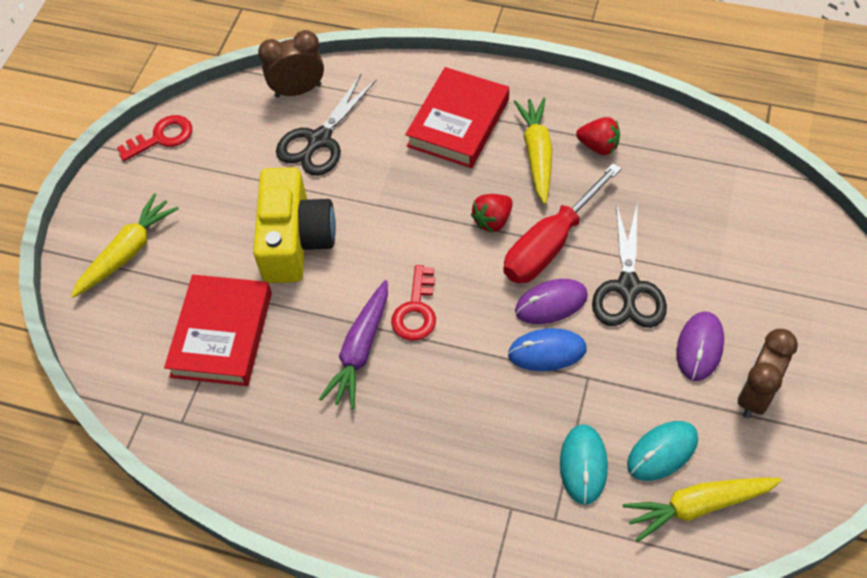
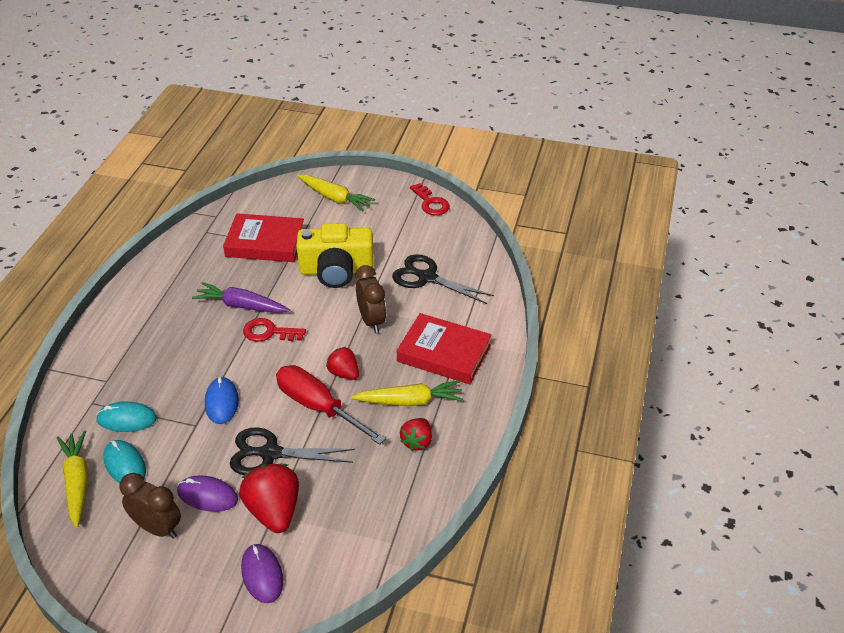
camera: 85 degrees right, 15 degrees down
brown clock [258,30,324,98] -> brown clock moved to [356,265,386,333]
purple mouse [515,279,588,324] -> purple mouse moved to [241,544,283,603]
none -> red strawberry [239,464,299,533]

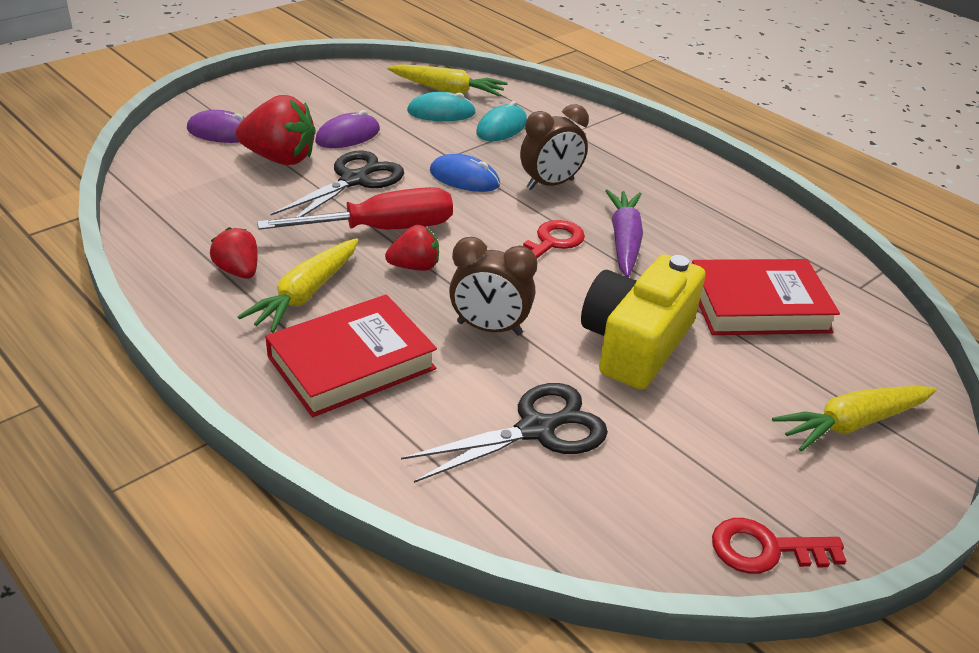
camera: 120 degrees right, 5 degrees down
brown clock [120,473,181,539] -> brown clock moved to [520,104,589,190]
purple carrot [192,282,290,313] -> purple carrot turned 45 degrees counterclockwise [605,189,643,277]
red book [223,213,304,262] -> red book turned 45 degrees clockwise [692,259,840,335]

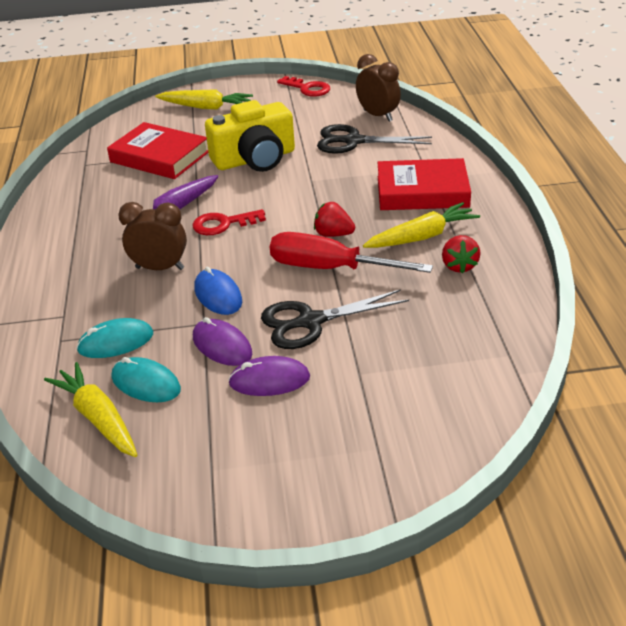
camera: 140 degrees left, 0 degrees up
purple mouse [187,110,245,143] -> purple mouse moved to [193,317,252,366]
red strawberry [236,95,316,165] -> none
brown clock [449,237,537,336] -> brown clock moved to [356,54,401,122]

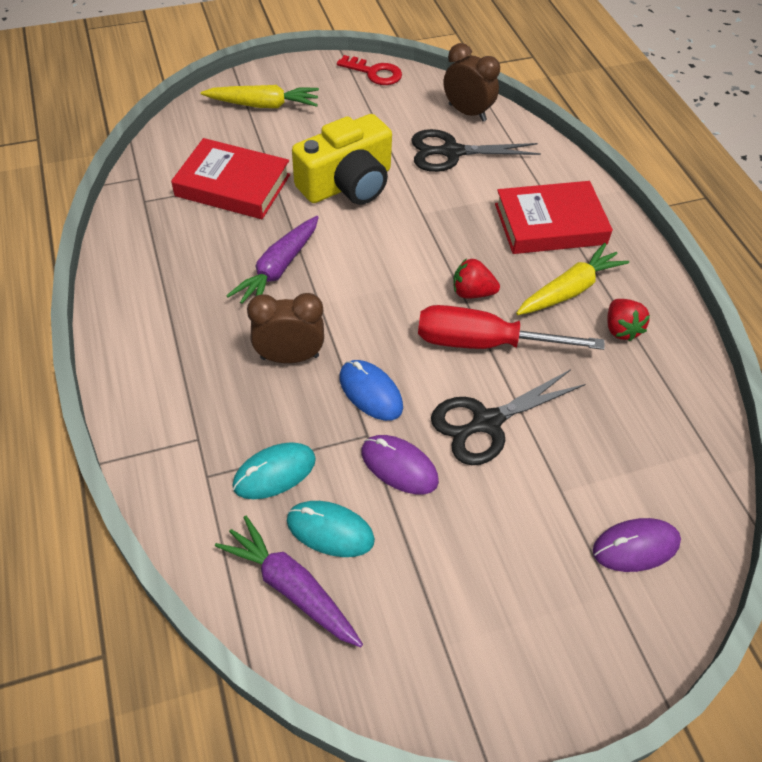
camera: 15 degrees left, 15 degrees up
yellow carrot [44,362,138,457] -> purple carrot [215,516,363,647]
red key [192,209,266,235] -> none
purple mouse [228,356,310,396] -> purple mouse moved to [593,518,681,572]

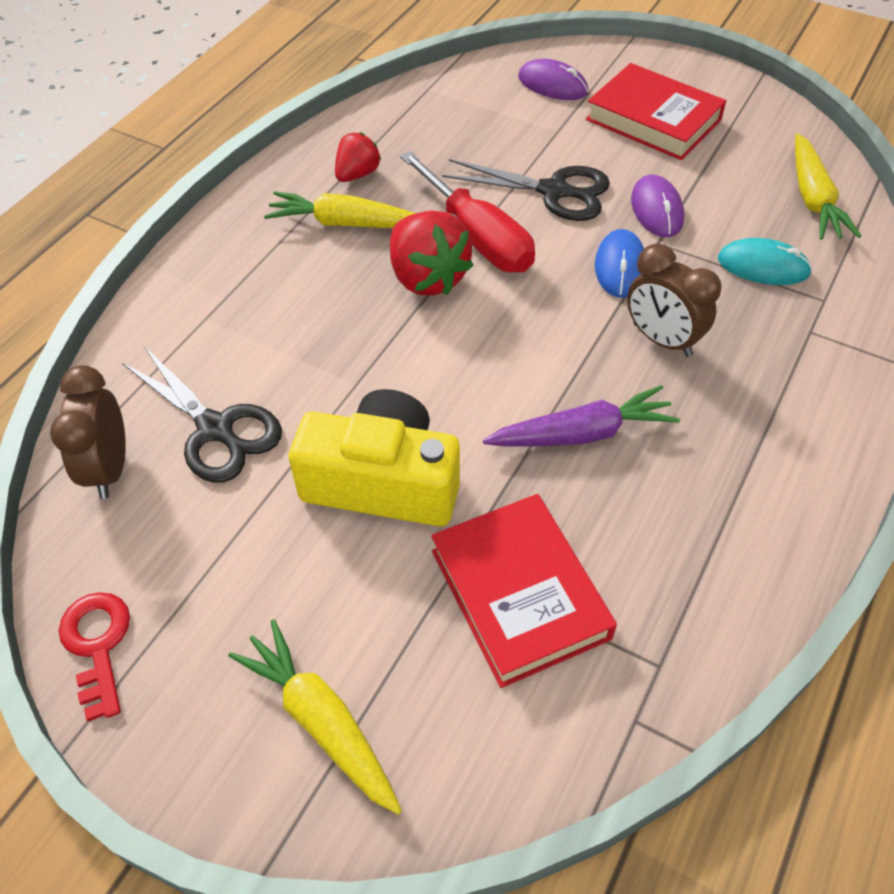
camera: 130 degrees left, 0 degrees up
purple carrot [215,516,363,647] -> yellow carrot [795,133,861,240]
turquoise mouse [287,501,375,557] -> none
red strawberry [453,258,500,299] -> red strawberry [390,211,473,296], size x1.70
red book [495,181,613,254] -> red book moved to [586,63,726,160]

